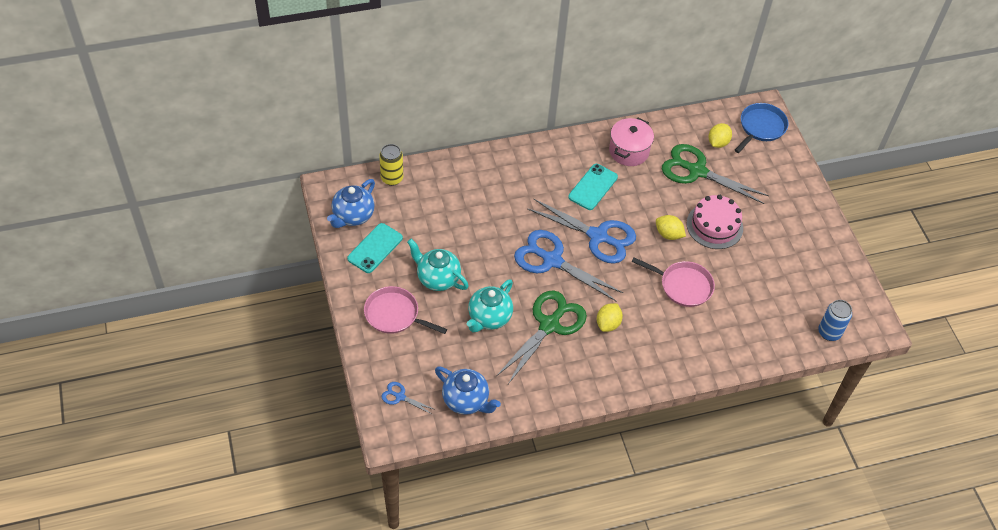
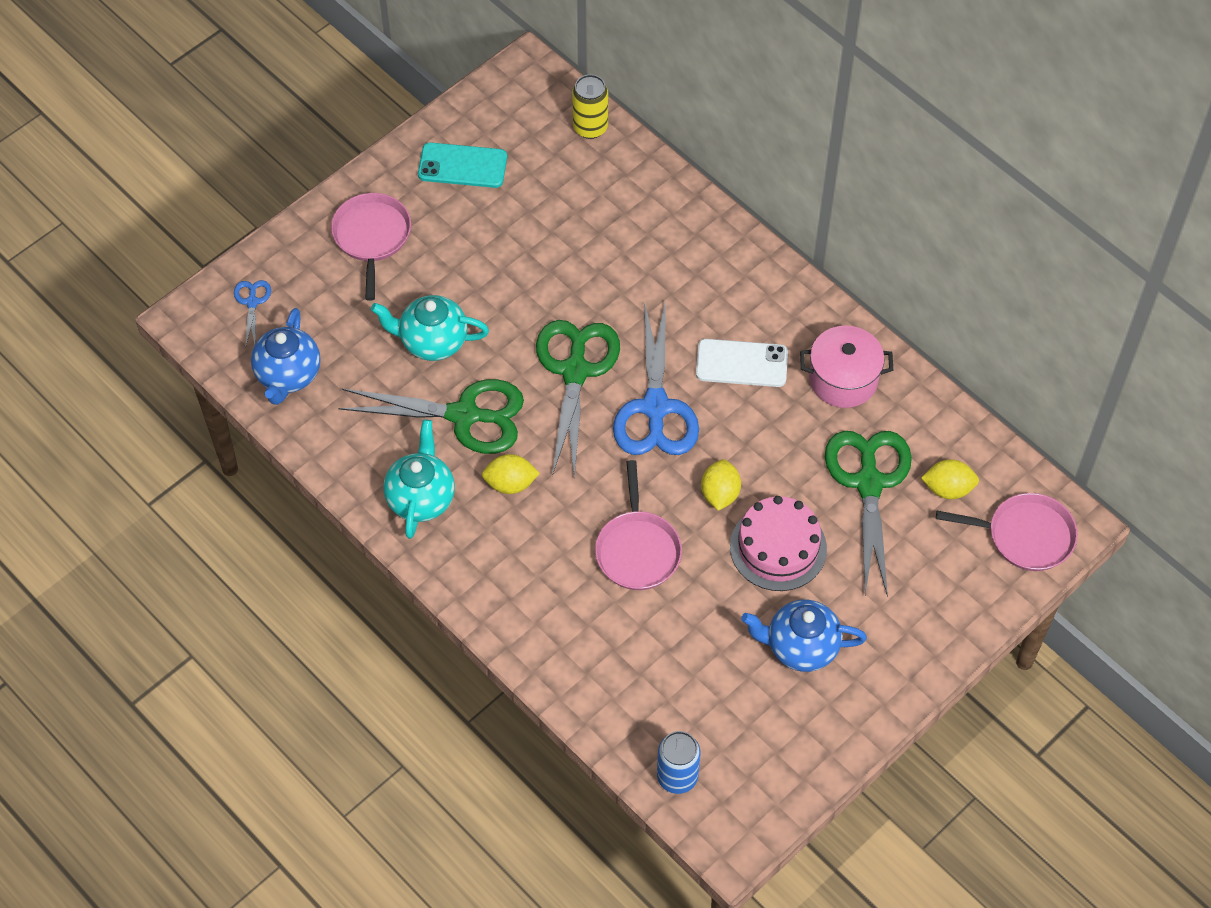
camera: 65 degrees right, 5 degrees up
blue teapot [327,179,375,228] -> blue teapot moved to [741,599,867,672]
turquoise teapot [407,239,469,291] -> turquoise teapot moved to [383,420,455,539]
blue scissors [514,230,623,302] -> green scissors [536,320,620,477]
turquoise phone [568,164,618,210] -> white phone [696,339,788,387]
blue pan [735,103,789,153] -> pink pan [936,493,1078,571]

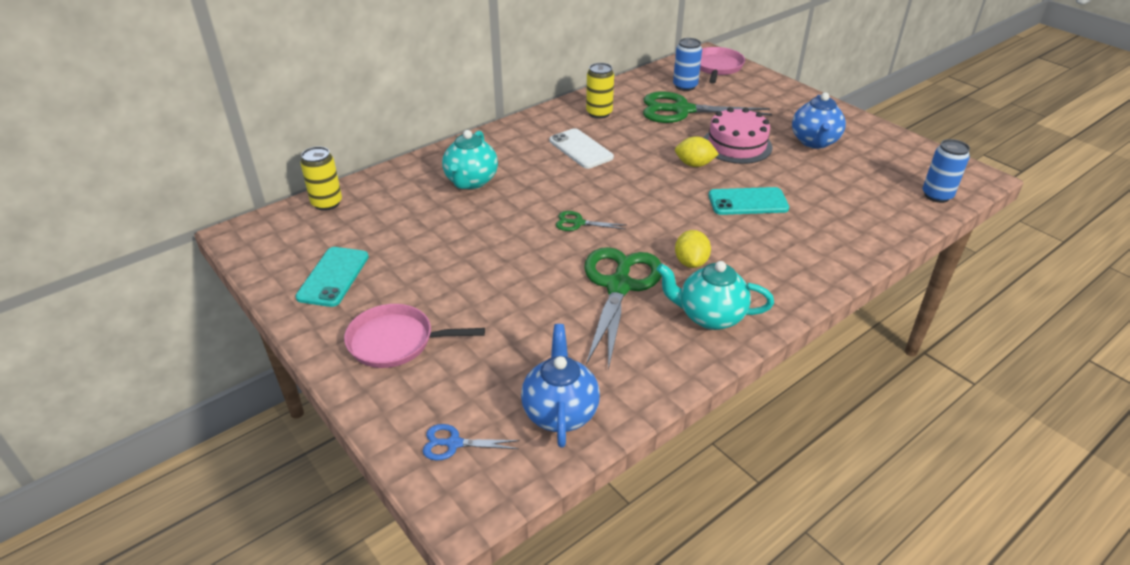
camera: 85 degrees left, 20 degrees down
blue teapot [251,308,320,405] -> blue teapot turned 105 degrees counterclockwise [521,324,600,448]
turquoise teapot [371,295,489,361] -> turquoise teapot moved to [442,130,498,189]
green scissors [536,320,620,477] -> green scissors [556,211,626,231], size x0.45
pink pan [595,460,682,590] -> turquoise phone [709,187,789,215]
blue scissors [613,300,699,455] -> none
white phone [696,339,788,387] -> white phone turned 45 degrees counterclockwise [549,128,614,169]
pink pot [800,326,893,408] -> yellow can [586,63,614,119]
yellow lemon [921,459,979,499] -> blue can [673,38,702,91]

